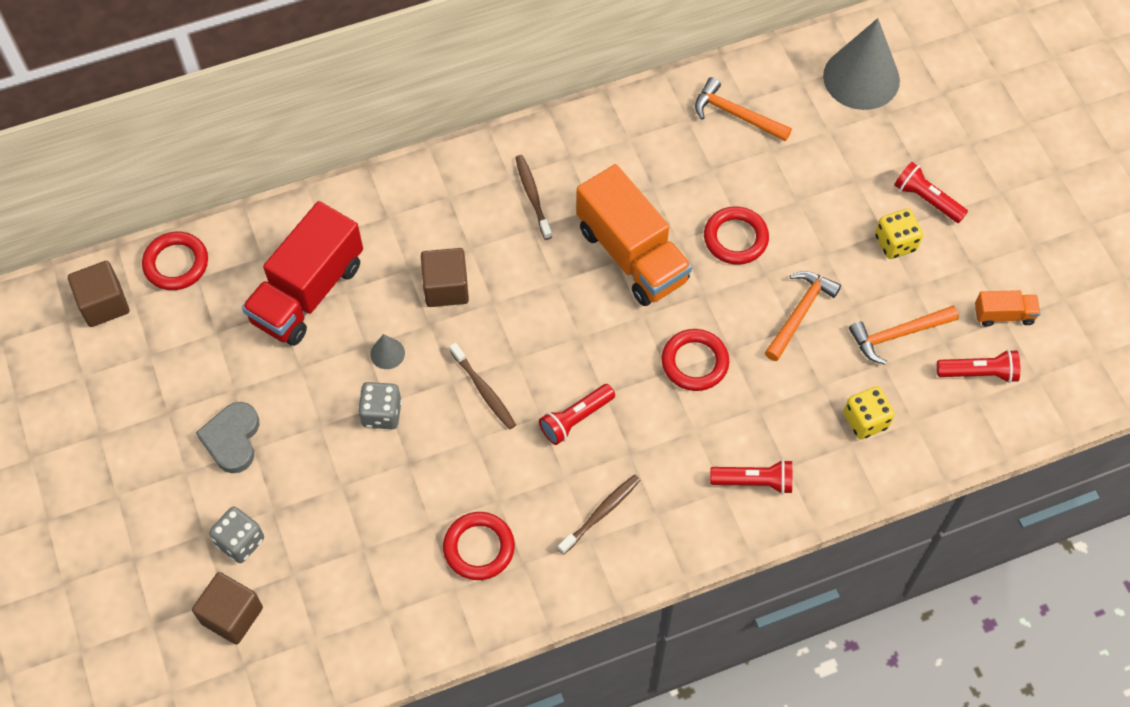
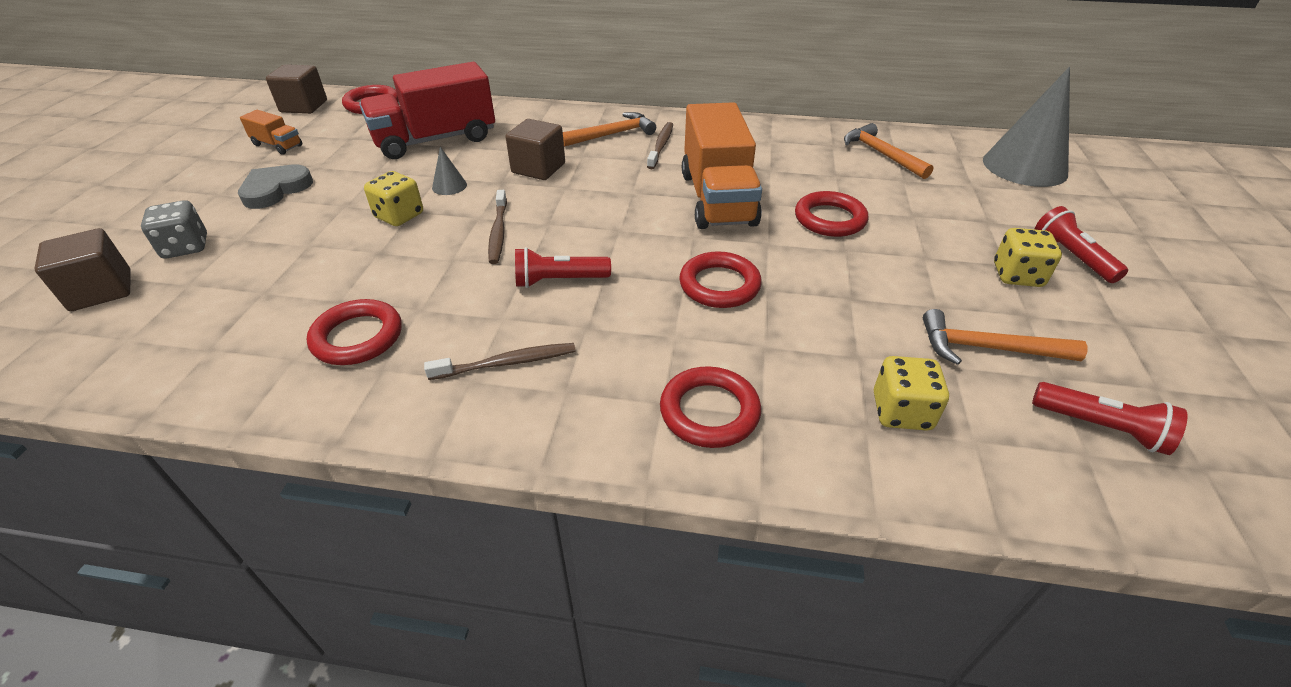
camera: 30 degrees right, 20 degrees down
grey dice [358,382,402,429] -> yellow dice [364,171,423,226]
red flashlight [710,460,792,494] -> red ring [660,366,761,448]
orange hammer [765,271,841,361] -> orange hammer moved to [563,112,656,147]
orange truck [975,290,1041,326] -> orange truck moved to [240,110,302,154]

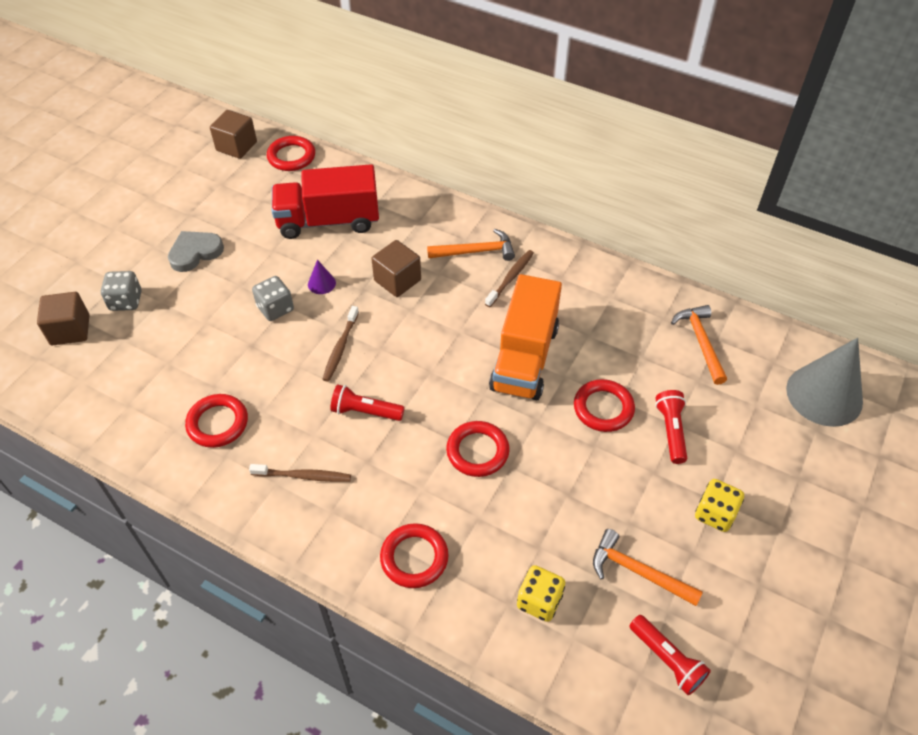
camera: 20 degrees right, 10 degrees up
orange truck [240,110,302,154] -> none
yellow dice [364,171,423,226] -> grey dice [252,276,294,321]
grey cone [432,147,467,195] -> purple cone [308,260,336,294]
red flashlight [1034,206,1128,283] -> red flashlight moved to [655,390,687,464]

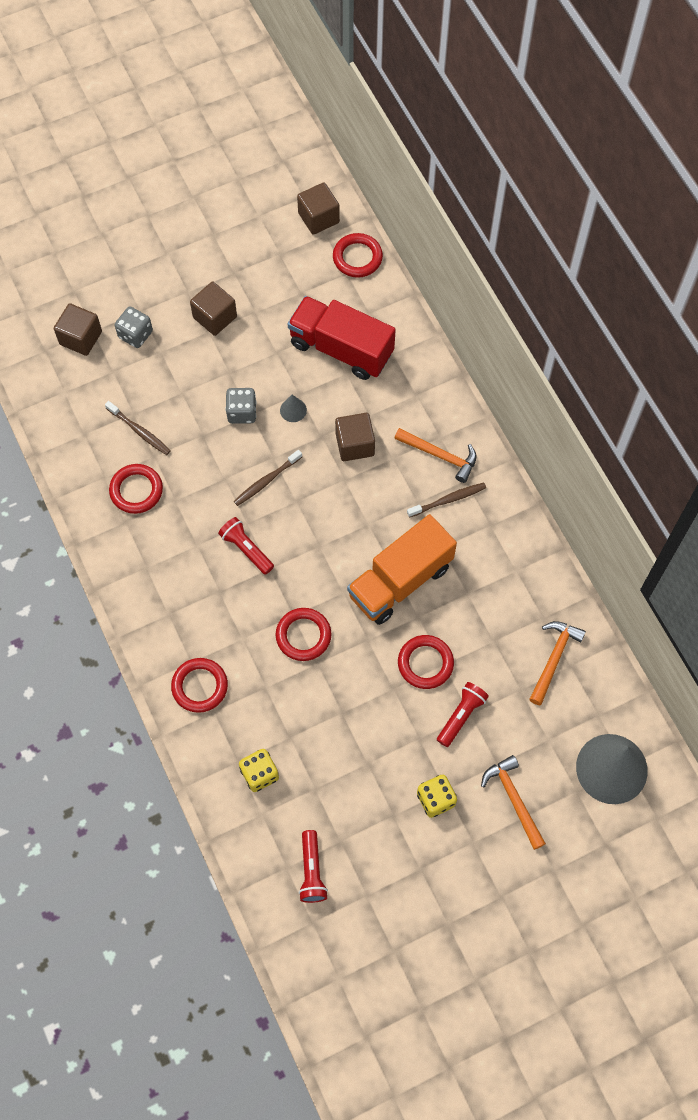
camera: 35 degrees right, 15 degrees up
grey heart [168,231,224,272] -> brown cube [190,282,237,336]
brown toothbrush [249,464,351,482] -> brown toothbrush moved to [105,401,171,455]
purple cone [308,260,336,294] -> grey cone [280,395,307,422]
orange hammer [593,529,703,606] -> orange hammer moved to [481,755,546,850]

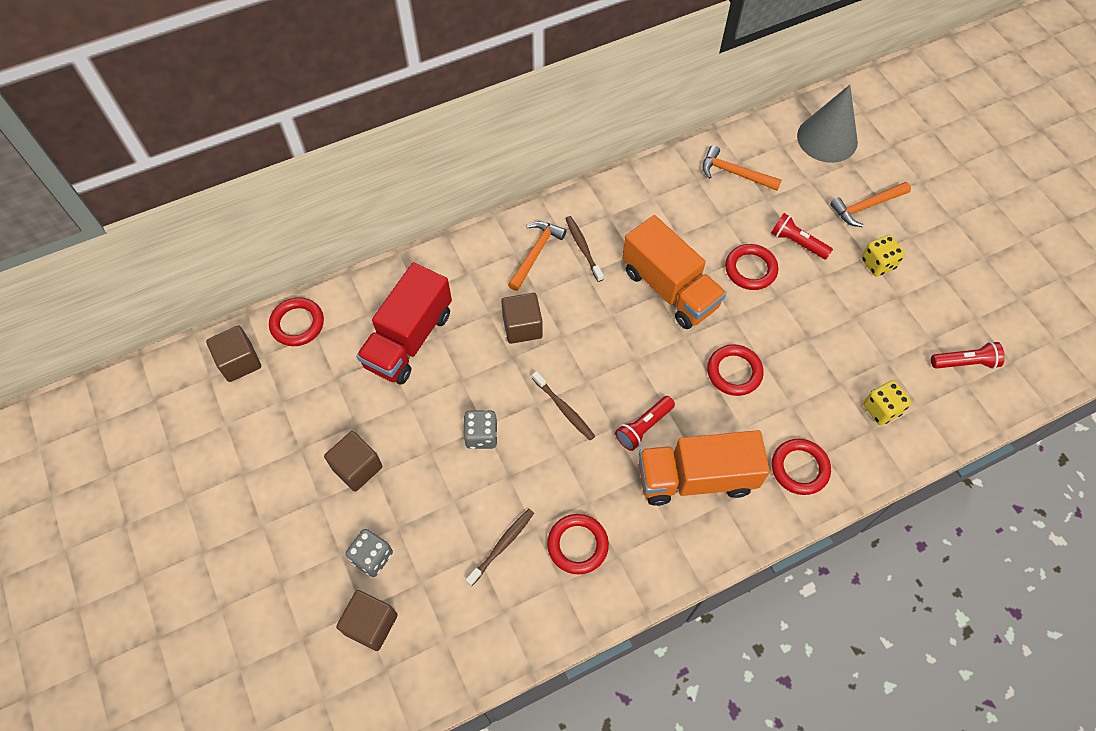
camera: 90 degrees left, 5 degrees down
grey cone [280,395,307,422] -> none
none -> orange truck [639,430,770,506]

